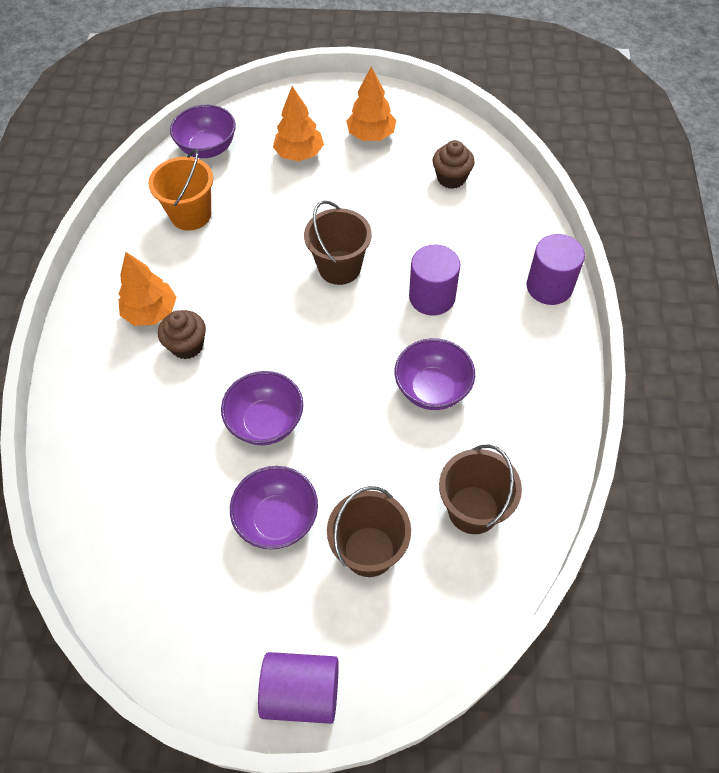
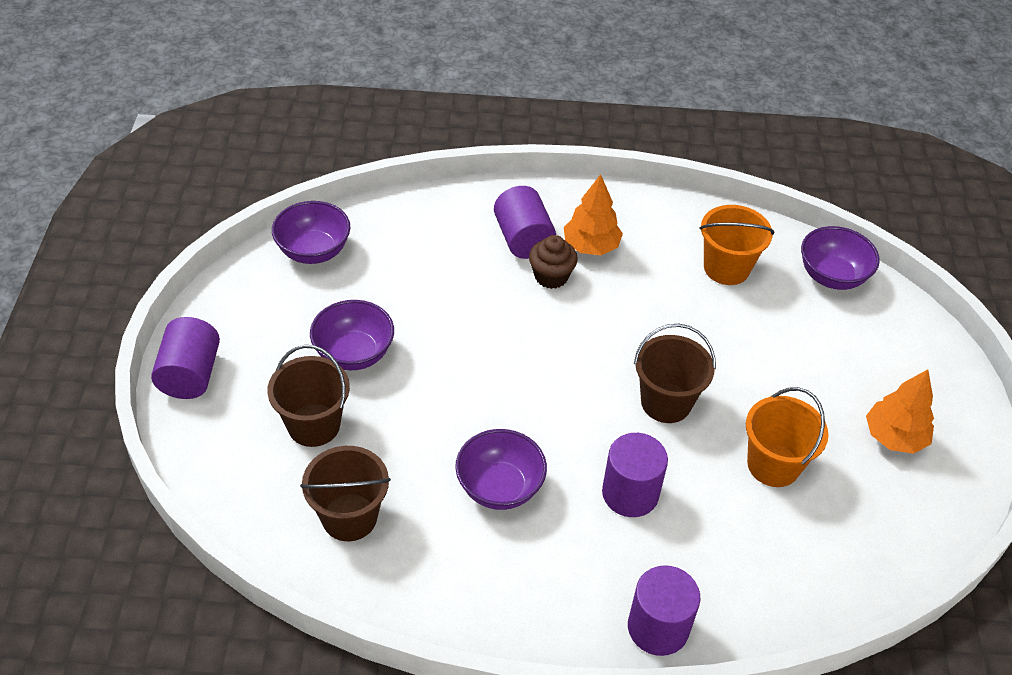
camera: 85 degrees right, 10 degrees down
purple bowl [221,371,303,445] -> purple bowl moved to [272,201,350,264]
orange tree [273,86,324,161] -> none
brown cupcake [433,140,475,189] -> none
none -> purple cylinder [494,186,556,259]
none -> orange bucket [746,387,828,487]

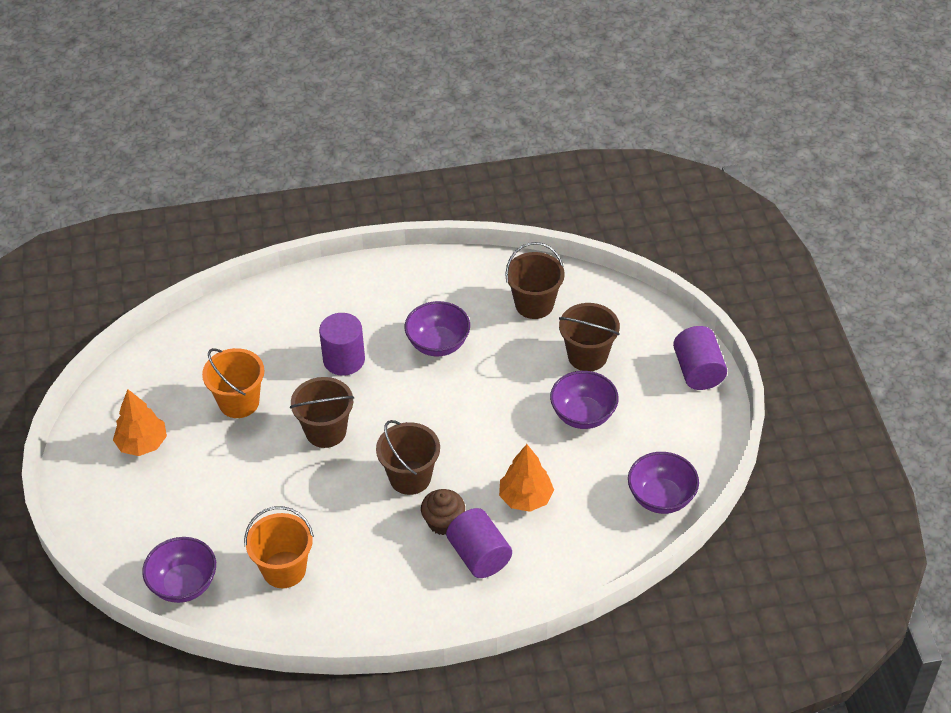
camera: 170 degrees right, 0 degrees up
orange tree [564,174,623,255] -> orange tree moved to [499,444,554,512]
purple cylinder [628,565,700,656] -> none
none -> brown bucket [376,420,440,495]

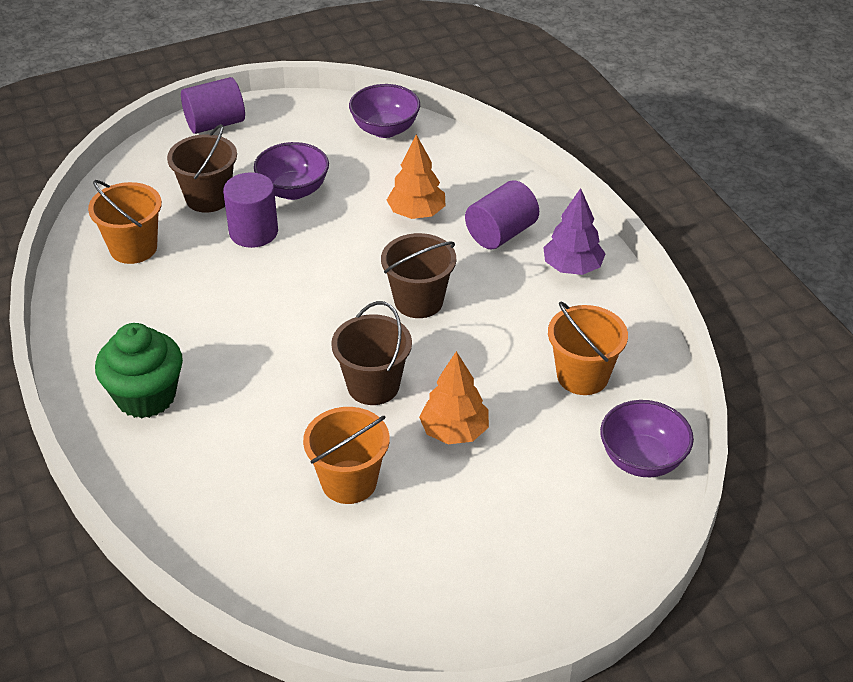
camera: 105 degrees left, 5 degrees down
orange tree [113,389,167,456] -> orange tree moved to [419,351,489,444]
purple cylinder [319,313,365,376] -> purple cylinder moved to [223,172,278,248]
purple bowl [405,301,470,356] -> none
brown cupcake [421,489,465,535] -> none
brown bucket [505,242,565,319] -> orange bucket [88,180,162,264]
none -> green cupcake [95,323,183,418]
none -> purple tree [543,188,606,275]

